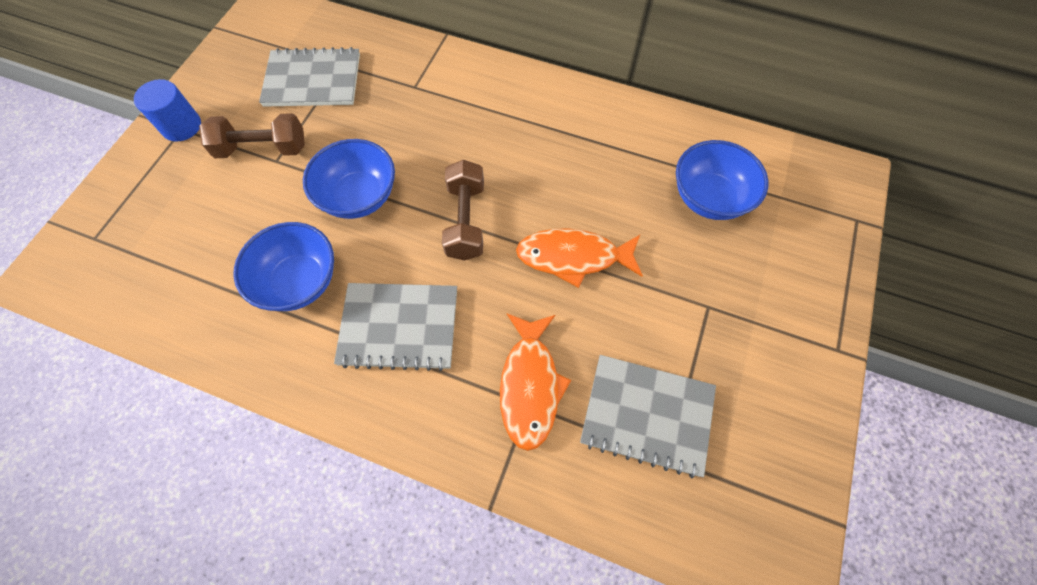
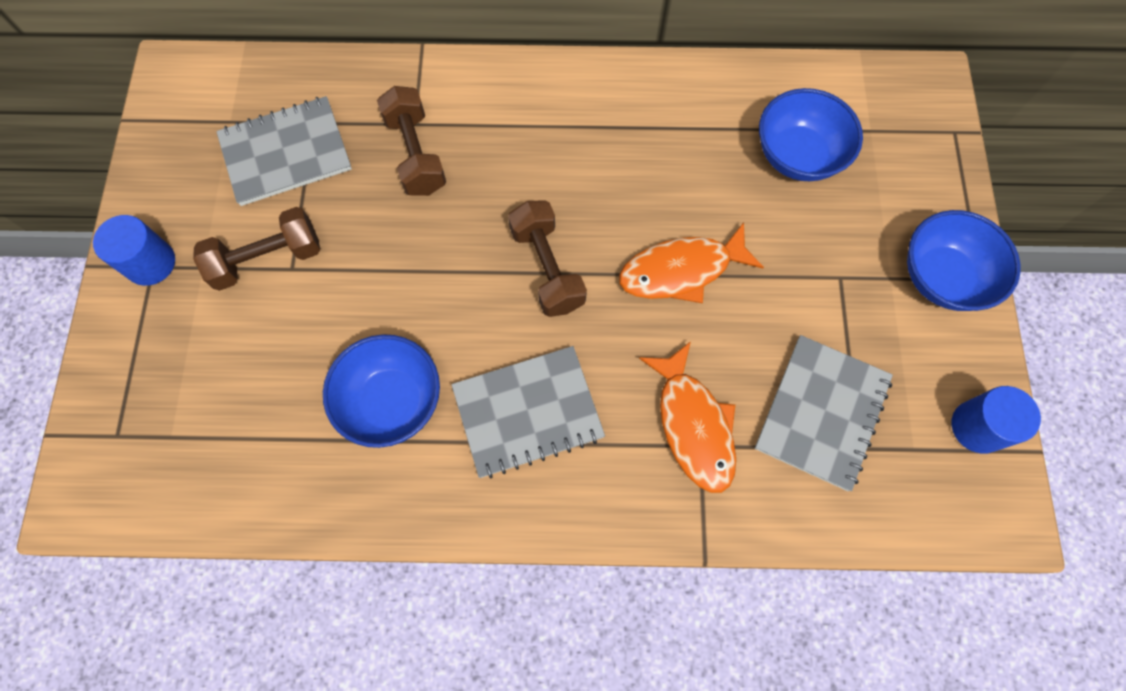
camera: 20 degrees left, 5 degrees up
blue bowl [303,139,395,219] -> blue bowl moved to [907,210,1021,311]
grey notebook [580,355,716,478] -> grey notebook turned 60 degrees counterclockwise [755,335,893,491]
none -> brown dumbbell [377,86,446,196]
none -> blue cylinder [951,386,1041,454]

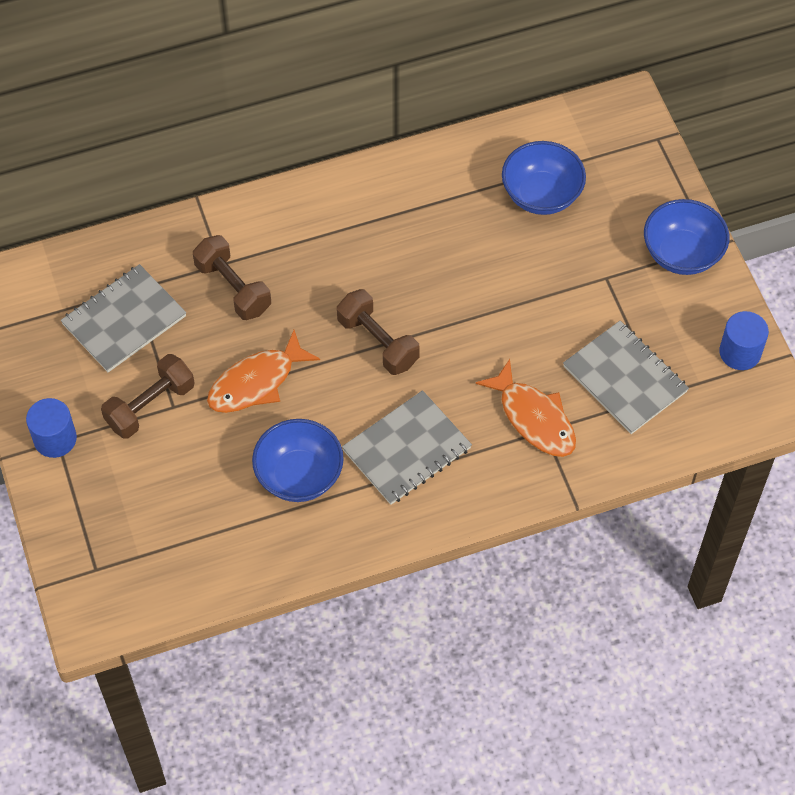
camera: 20 degrees left, 10 degrees down
orange fish [619,222,764,303] -> orange fish moved to [207,330,320,413]
grey notebook [755,335,893,491] -> grey notebook turned 45 degrees counterclockwise [563,321,689,434]

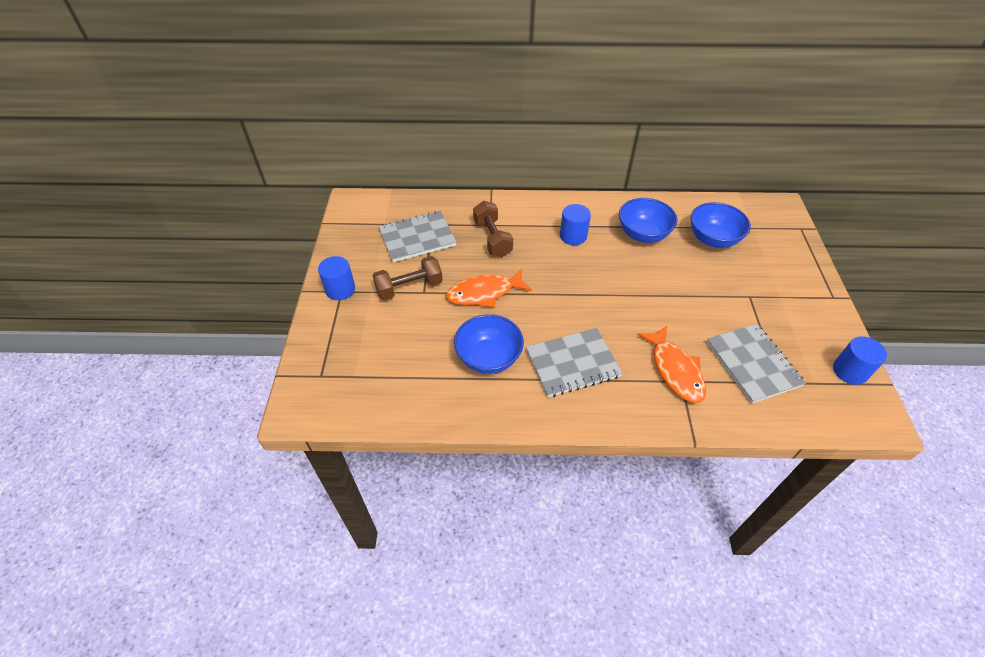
camera: 20 degrees right, 10 degrees down
brown dumbbell [337,289,420,375] -> none
blue bowl [644,199,729,275] -> blue bowl moved to [619,198,678,243]
none -> blue cylinder [560,204,591,245]

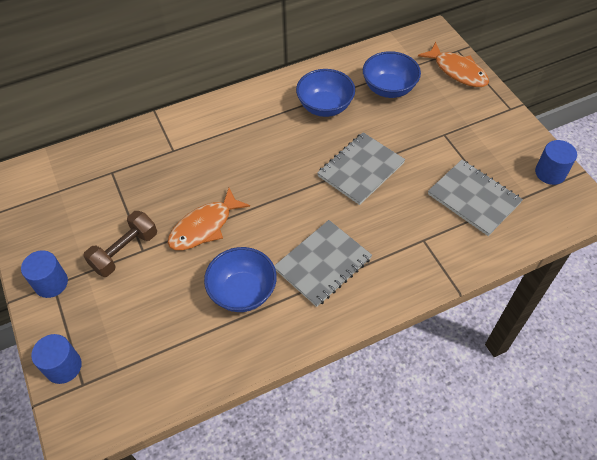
camera: 25 degrees left, 5 degrees up
grey notebook [379,211,457,262] -> grey notebook moved to [317,132,405,205]
brown dumbbell [473,201,513,257] -> none
blue cylinder [560,204,591,245] -> blue cylinder moved to [31,334,82,384]
orange fish [637,326,706,403] -> orange fish moved to [418,42,489,87]

